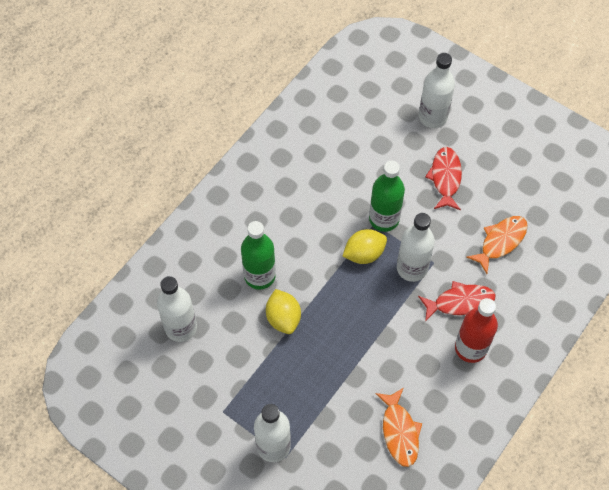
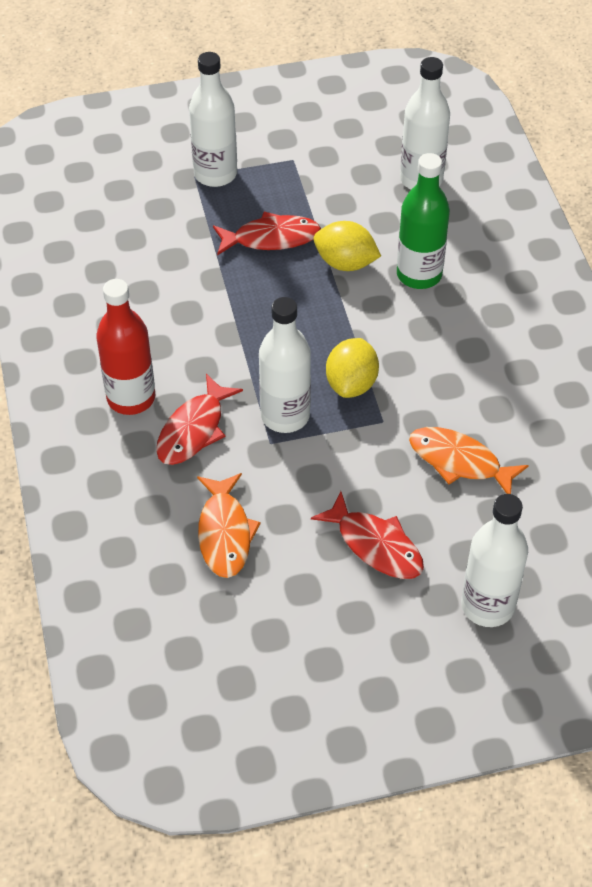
camera: 130 degrees right, 10 degrees down
green bottle [369,161,405,232] -> none
orange fish [375,388,422,467] -> orange fish moved to [409,427,529,494]
none -> red fish [213,212,321,256]

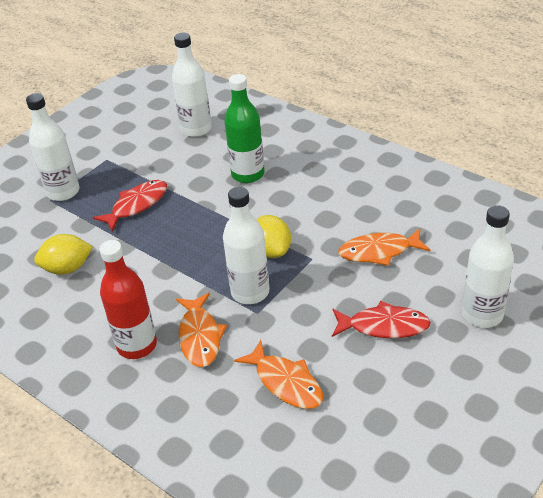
camera: 35 degrees left, 10 degrees down
red fish [156,374,243,465] -> orange fish [176,293,227,367]
yellow lemon [314,221,381,271] -> yellow lemon moved to [34,234,93,275]

